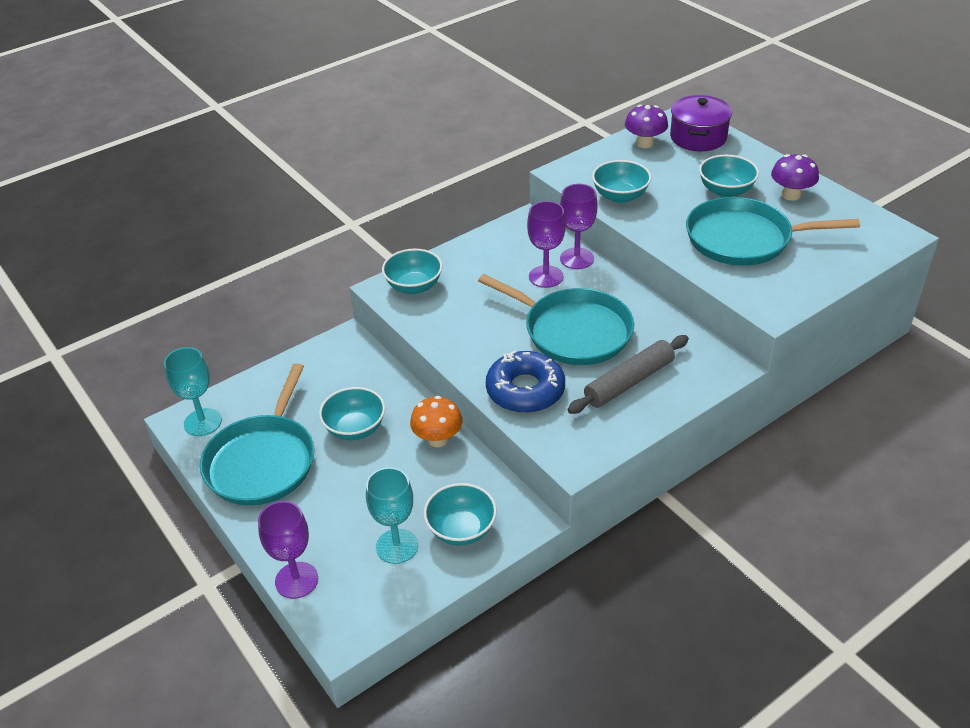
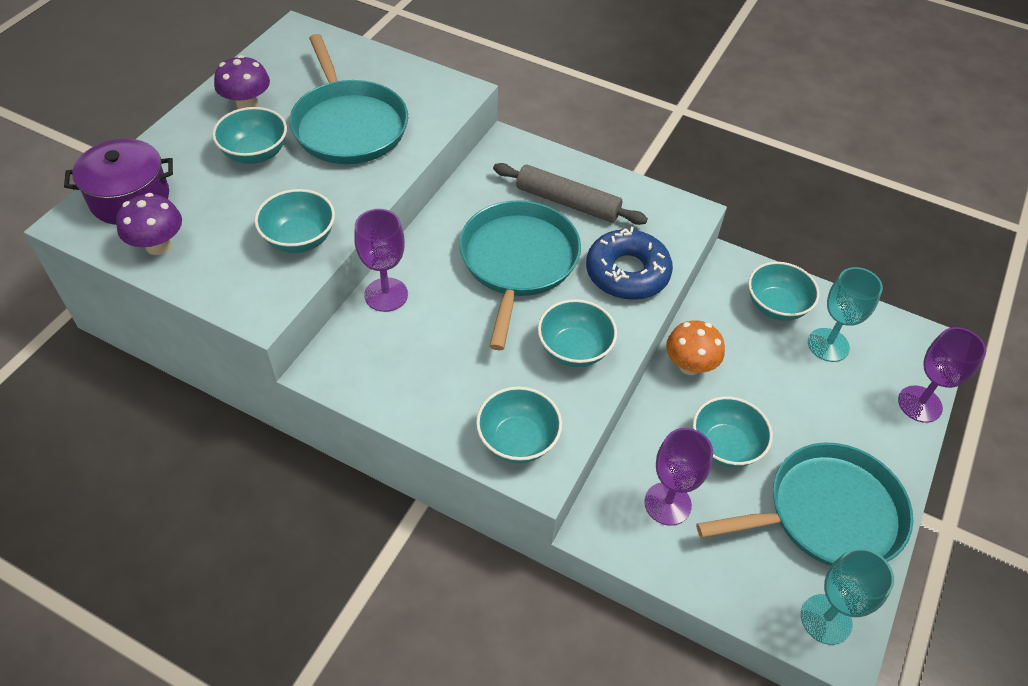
camera: 120 degrees left, 10 degrees up
purple goblet [527,201,566,288] -> purple goblet moved to [644,428,713,525]
none -> turquoise bowl [538,299,617,367]

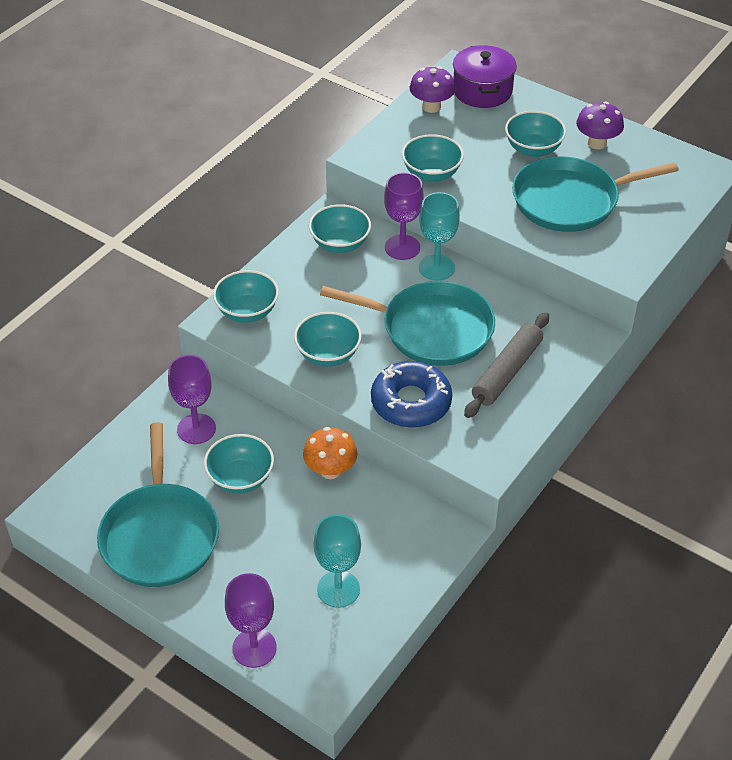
camera: 100 degrees right, 5 degrees down
turquoise bowl [748,262,820,321] -> turquoise bowl moved to [309,204,371,253]
turquoise goblet [801,548,894,645] -> turquoise goblet moved to [419,192,460,281]

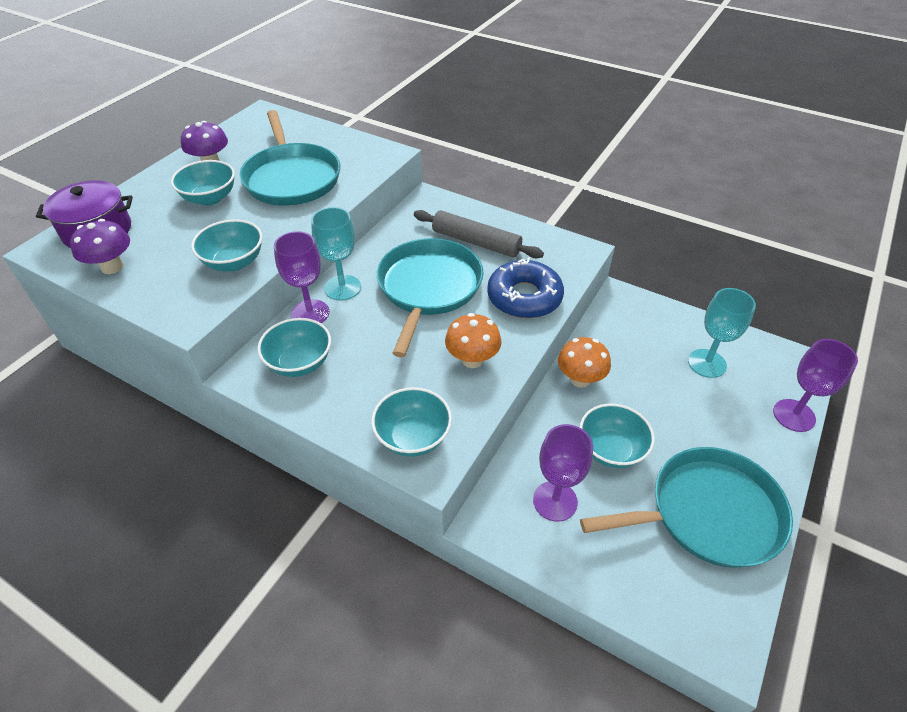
camera: 95 degrees left, 0 degrees up
turquoise bowl [294,312,362,367] -> orange mushroom [445,313,502,368]

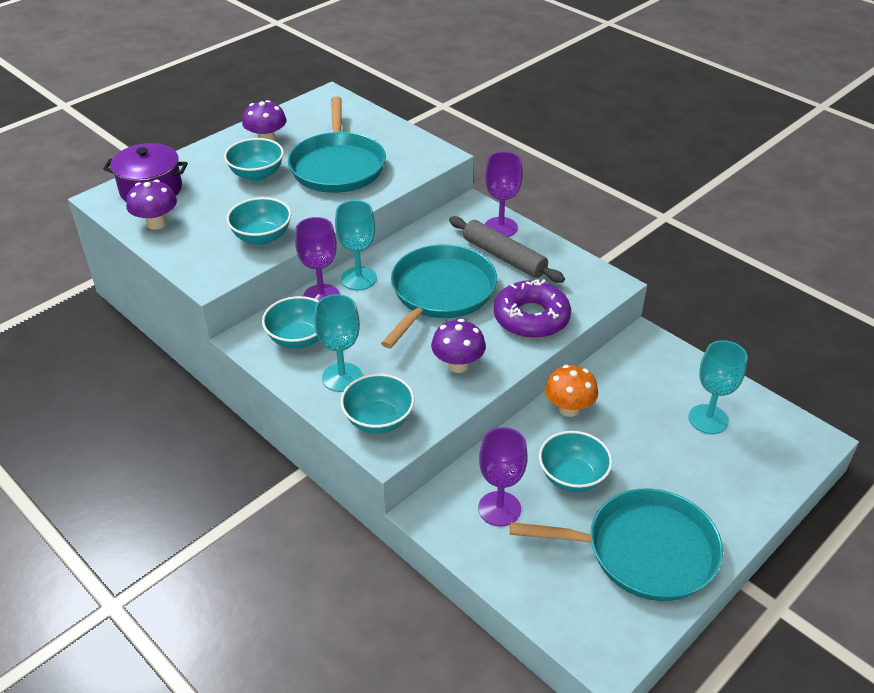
camera: 15 degrees right, 5 degrees down
orange mushroom [445,313,502,368] -> purple mushroom [431,319,486,373]
blue donut [487,258,564,318] -> purple donut [494,279,571,338]
purple goblet [773,339,858,432] -> purple goblet moved to [485,152,523,237]
none -> turquoise goblet [314,294,362,392]

